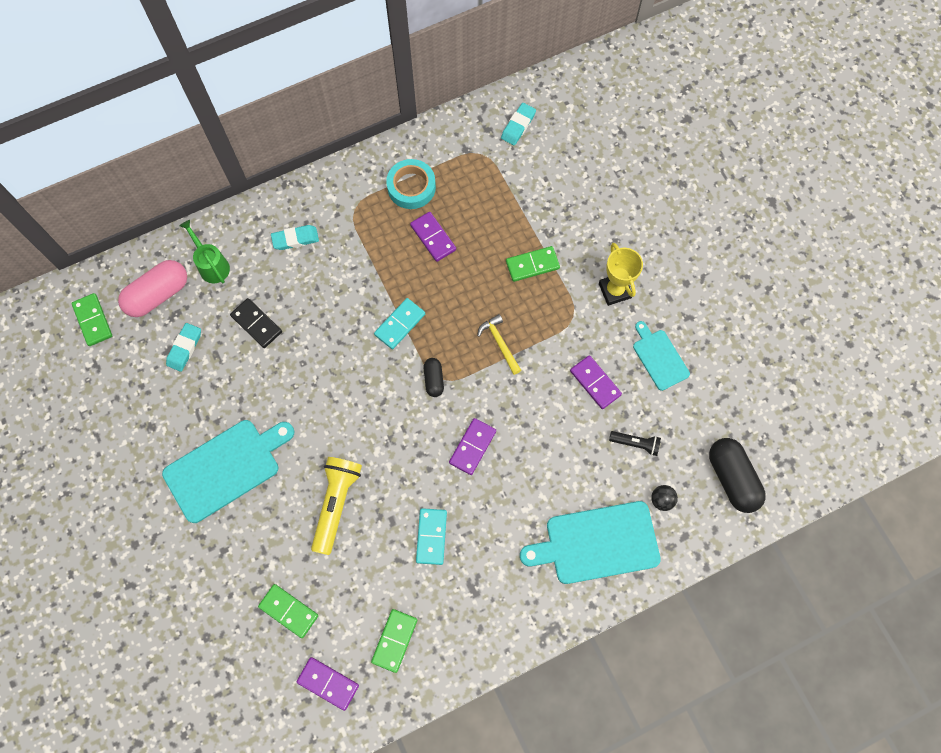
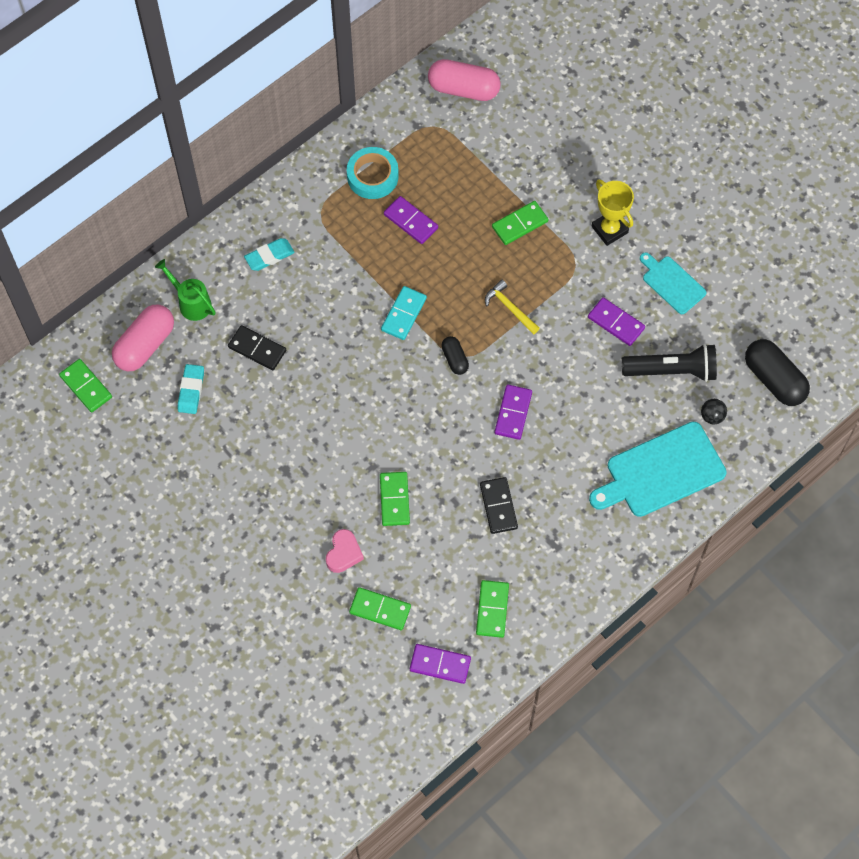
camera: 15 degrees left, 5 degrees down
turquoise cutting board [162,420,294,523] -> none
yellow flashlight [311,457,362,555] -> green domino [380,472,410,526]
turquoise domino [416,508,447,565] -> black domino [480,477,518,534]
turquoise eraser [501,103,536,145] -> pink capsule [428,59,501,101]
black flashlight [609,431,661,456] -> black flashlight [622,344,717,382], size x1.84
none -> pink heart [326,529,364,573]

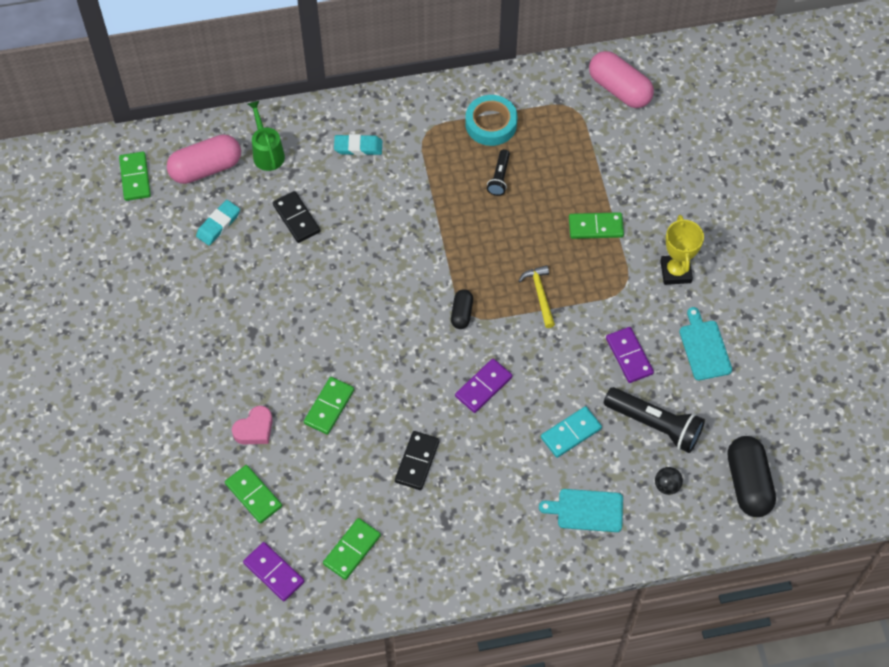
camera: 30 degrees right, 5 degrees down
turquoise domino [381,286,427,340] -> turquoise domino moved to [541,406,602,458]
purple domino [384,196,438,244] -> black flashlight [487,149,510,196]
turquoise cutting board [589,422,727,517] -> turquoise cutting board [539,489,623,532], size x0.57

